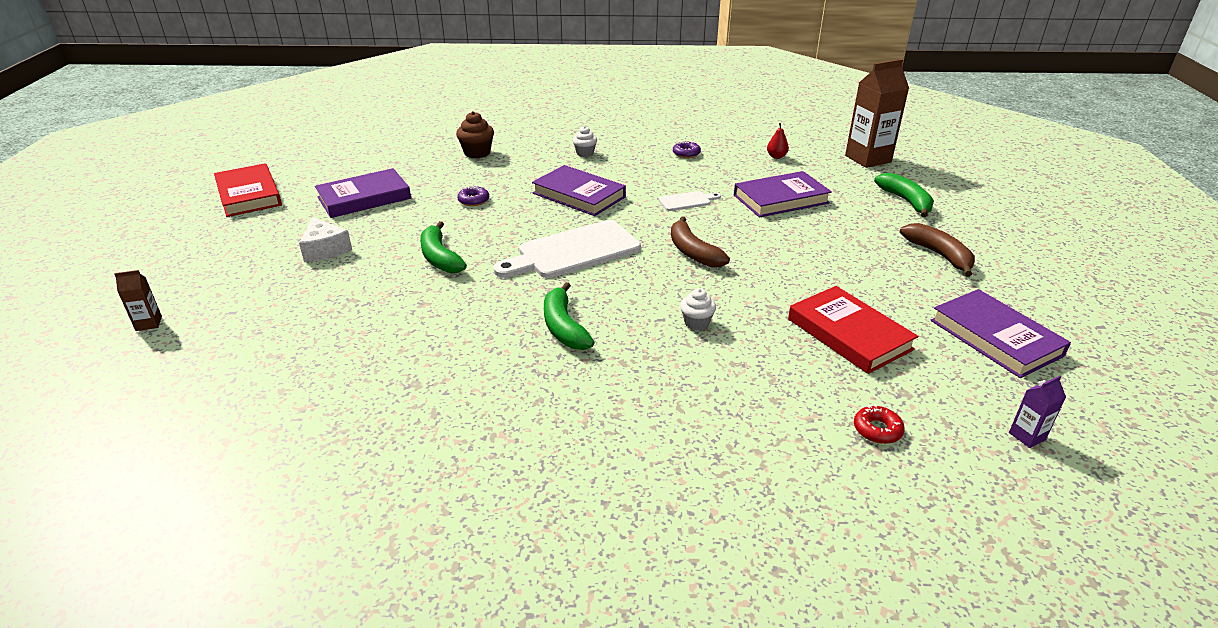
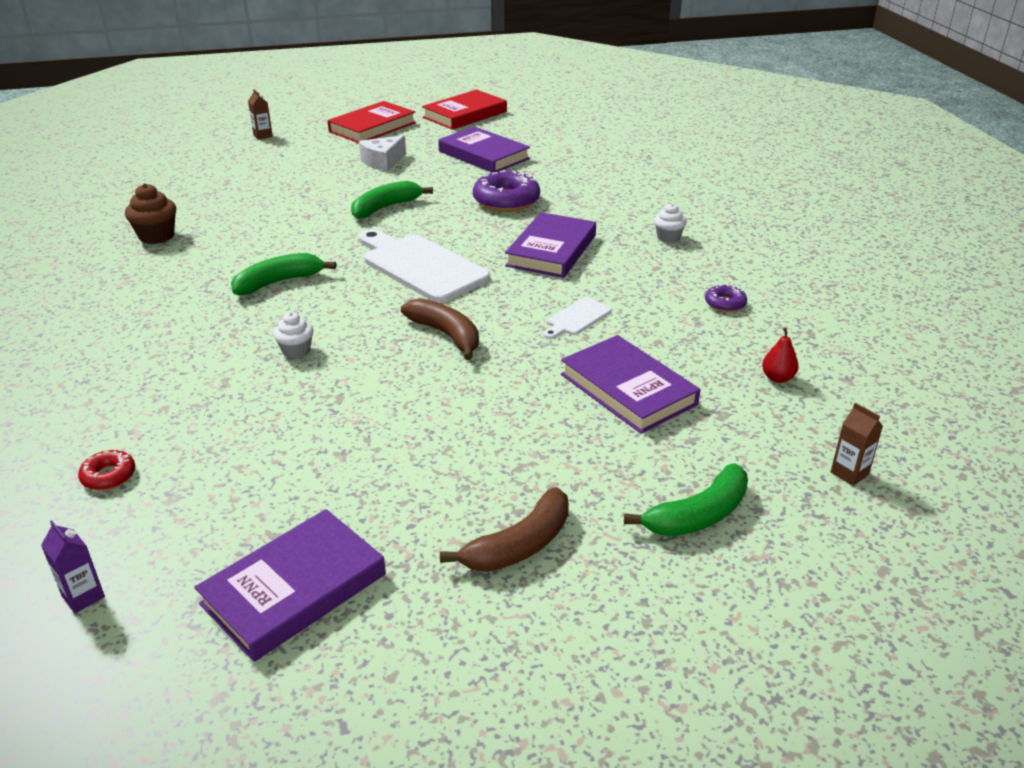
camera: 75 degrees right, 0 degrees up
brown cupcake [456,111,494,159] -> brown cupcake moved to [125,183,176,244]
purple donut [457,186,489,206] -> purple donut [473,170,540,212], size x1.96
white cutting board [658,191,721,211] -> white cutting board turned 75 degrees clockwise [543,297,612,339]
brown banana [671,216,730,268] -> brown banana turned 90 degrees clockwise [401,298,479,360]
red book [788,286,918,374] -> red book moved to [327,101,416,143]
brown carton [845,59,909,168] -> brown carton [831,403,883,486], size x0.45

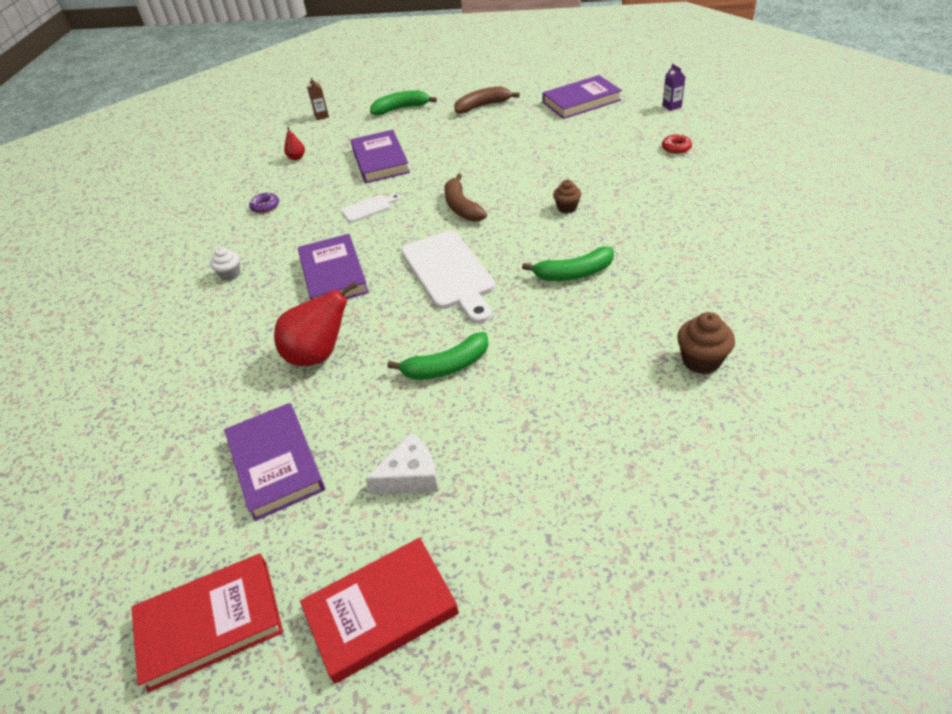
camera: 155 degrees left, 10 degrees up
brown carton [248,89,273,140] -> none
white cupcake [273,312,314,359] -> brown cupcake [553,180,581,213]
purple donut [473,170,540,212] -> red pear [274,281,358,366]
purple book [505,212,596,278] -> purple book turned 60 degrees counterclockwise [298,234,369,300]

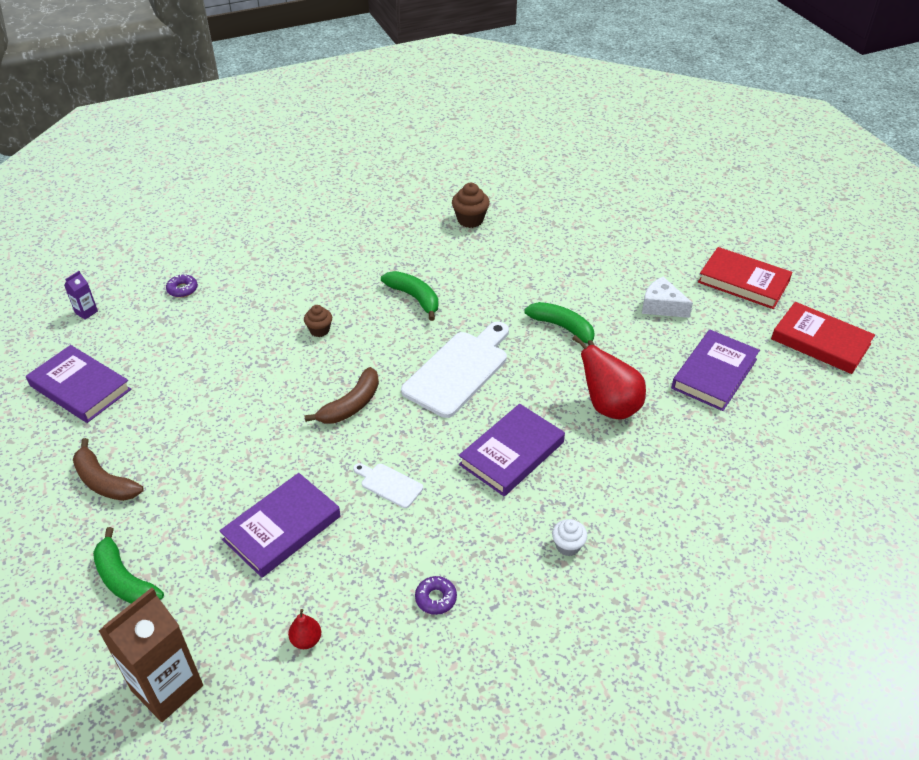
camera: 125 degrees left, 0 degrees up
brown carton [307,77,329,120] -> brown carton [99,588,203,722], size x2.24
red donut [662,134,692,154] -> purple donut [166,274,198,298]

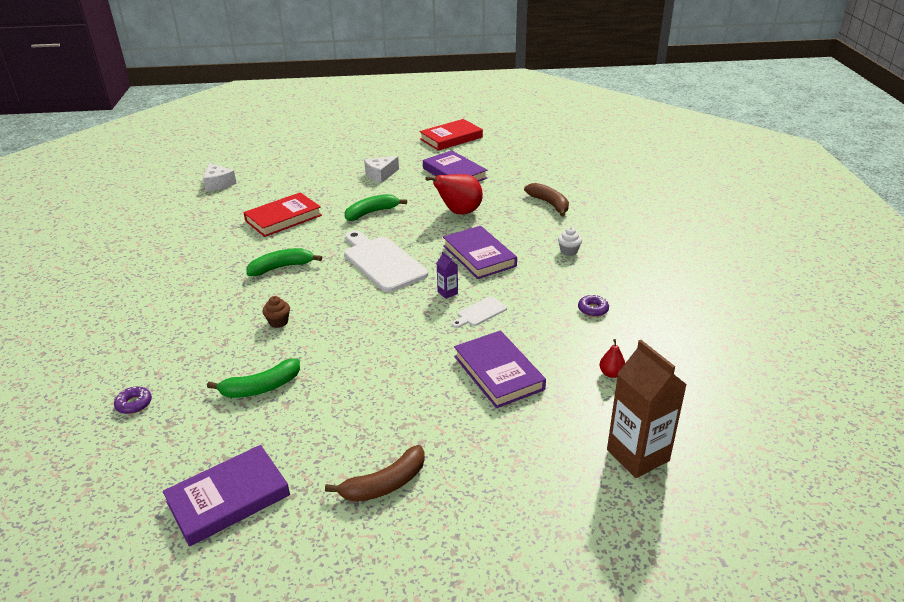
camera: 70 degrees left, 10 degrees down
purple carton [64,271,98,320] -> purple carton moved to [437,252,458,299]
green banana [93,527,164,604] -> green banana moved to [207,359,300,398]
brown banana [304,367,379,424] -> brown banana moved to [524,183,569,217]
brown cupcake [452,183,490,228] -> none
red book [698,247,792,309] -> red book moved to [243,192,322,237]
none -> white cheese [203,163,236,191]

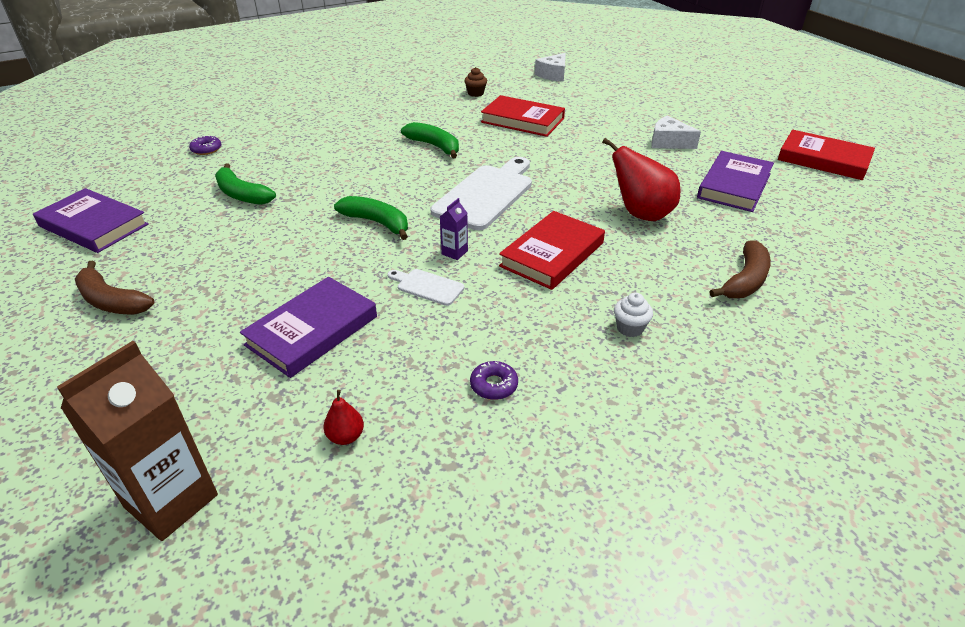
camera: 65 degrees right, 5 degrees up
brown cupcake [262,296,290,328] -> brown cupcake moved to [464,67,487,97]
green banana [345,194,407,221] -> green banana moved to [334,196,408,240]
purple book [443,226,517,279] -> red book [499,211,605,290]

